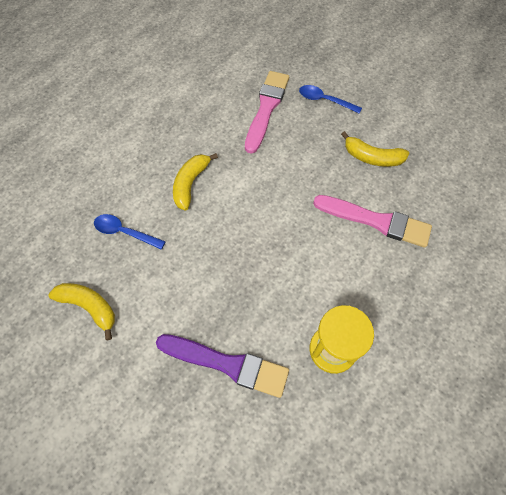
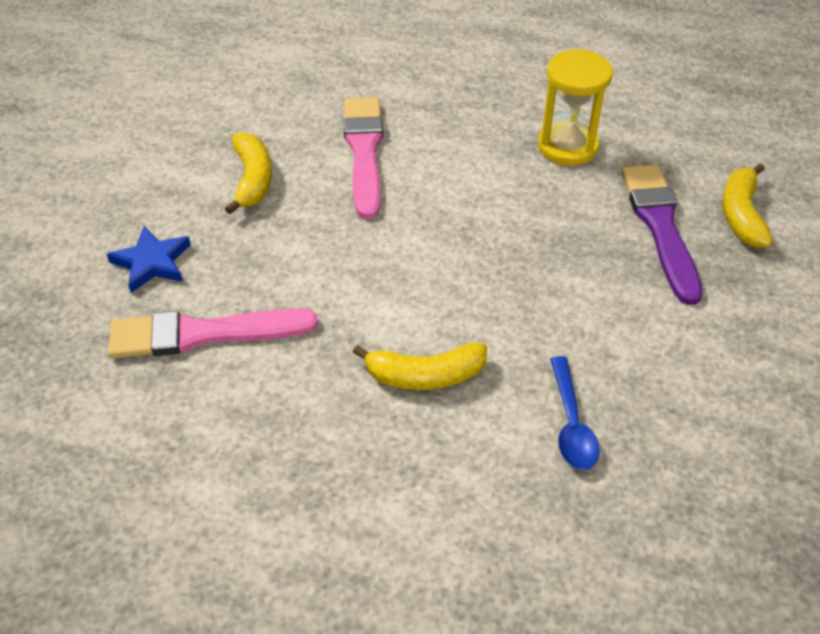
camera: 115 degrees left, 15 degrees down
yellow banana [48,283,115,340] -> yellow banana moved to [722,163,773,248]
blue spoon [299,85,362,114] -> blue star [107,226,191,293]

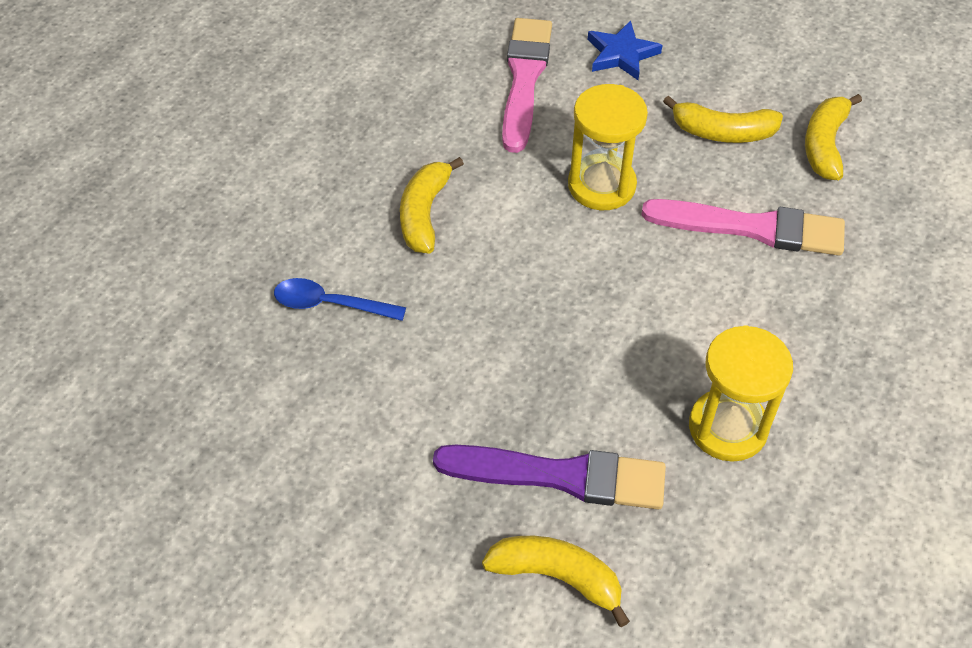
camera: 105 degrees right, 5 degrees up
none -> yellow hourglass [568,84,648,210]
none -> yellow banana [805,94,862,180]

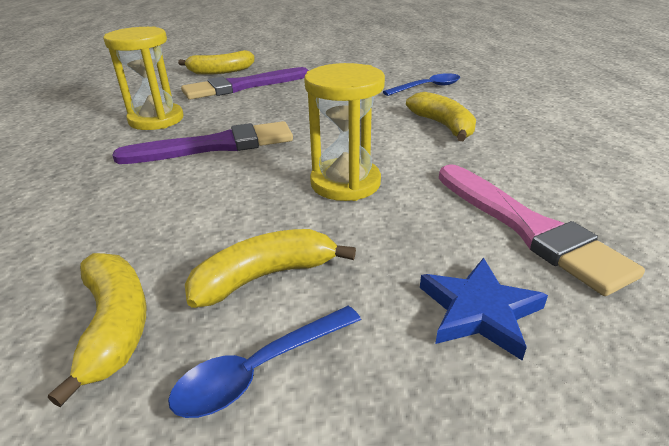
camera: 145 degrees right, 20 degrees down
pink brush [641,199,845,256] -> none
none -> purple brush [112,121,293,164]
none -> blue spoon [168,306,361,418]

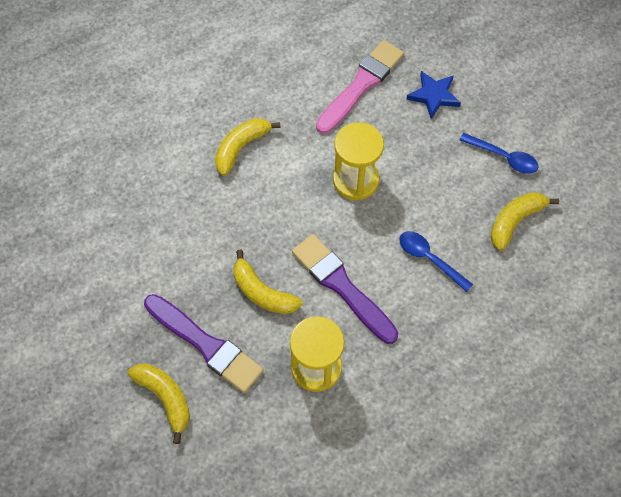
camera: 115 degrees left, 30 degrees up
yellow banana [185,229,356,308] -> yellow banana moved to [233,250,302,314]
blue spoon [383,73,460,96] -> blue spoon moved to [399,231,473,292]

